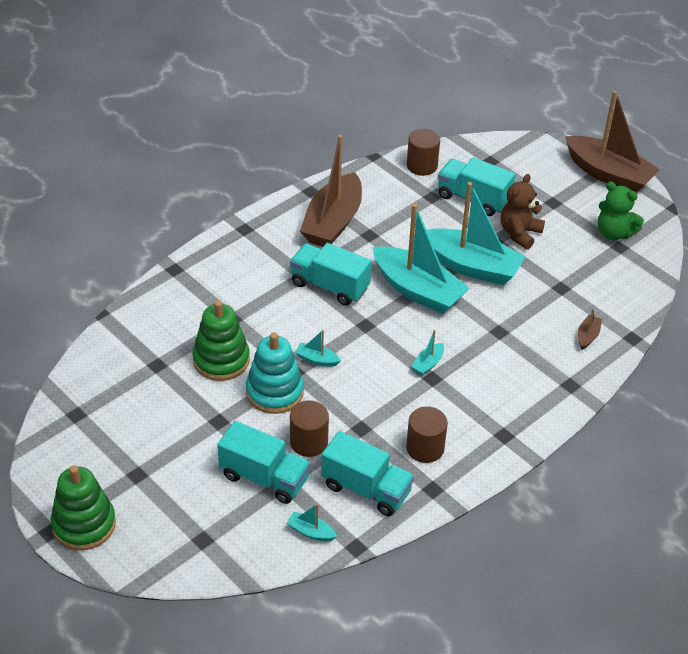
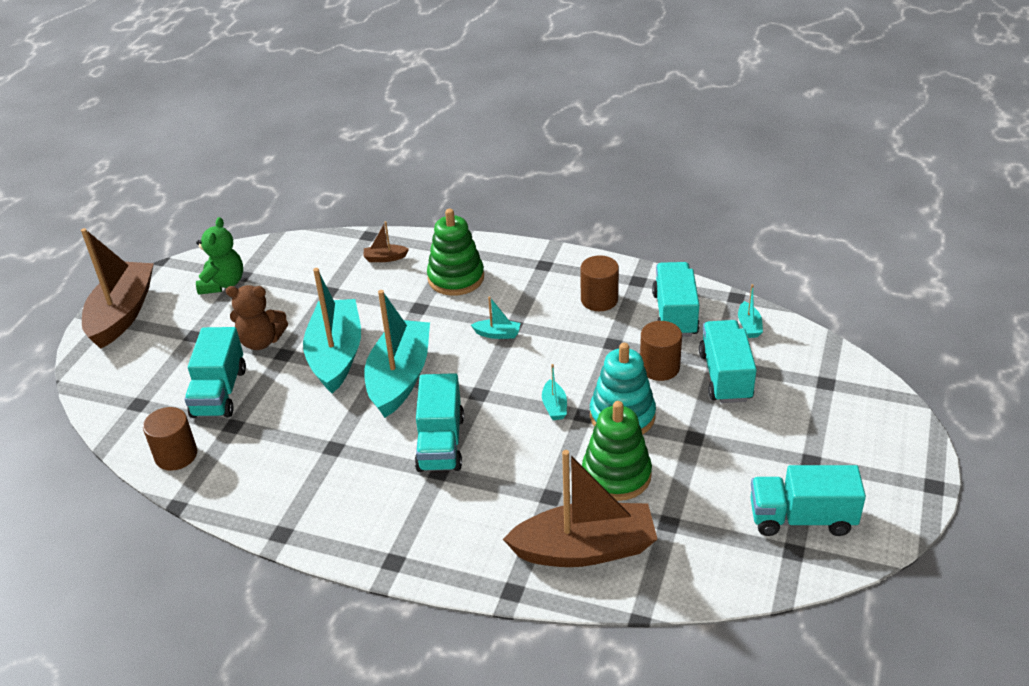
camera: 115 degrees left, 5 degrees down
green stacking toy [51,465,116,550] -> green stacking toy moved to [427,209,484,296]
brown boat [300,135,362,247] -> brown boat moved to [503,450,658,567]
none -> turquoise truck [750,465,866,536]

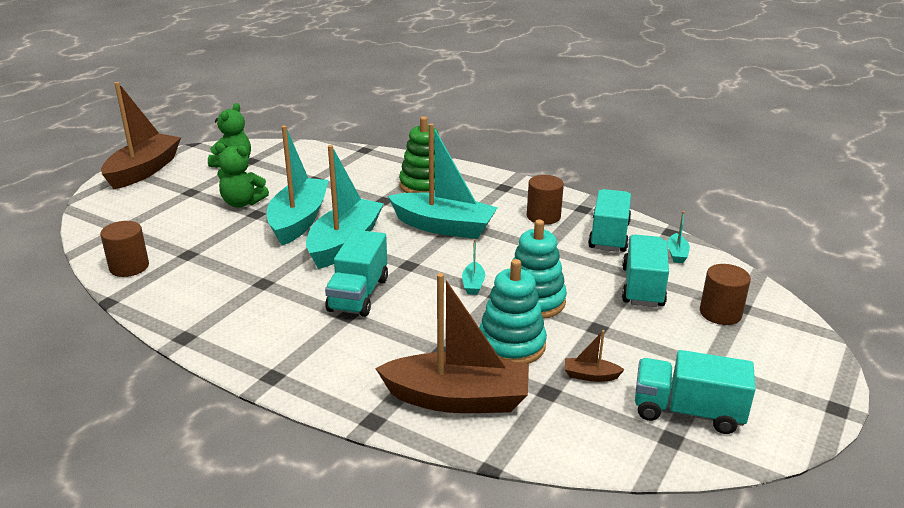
camera: 10 degrees right, 10 degrees down
turquoise truck [184,327,246,418] -> none
brown teddy bear [226,285,288,350] -> green teddy bear [215,143,269,208]
brown boat [363,221,409,262] -> brown boat moved to [565,330,625,382]
turquoise boat [471,296,520,339] -> turquoise boat [388,123,498,239], size x2.48
green stacking toy [582,401,652,501] -> turquoise stacking toy [479,259,547,364]
brown cylinder [640,321,682,381] -> brown cylinder moved to [700,264,751,325]

